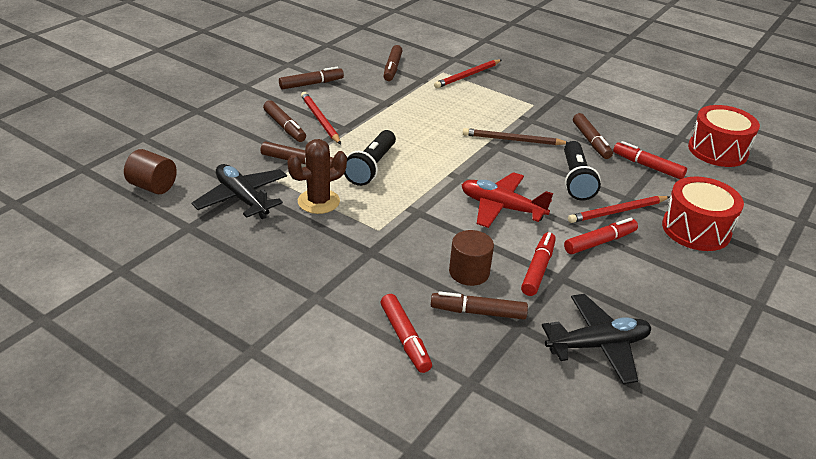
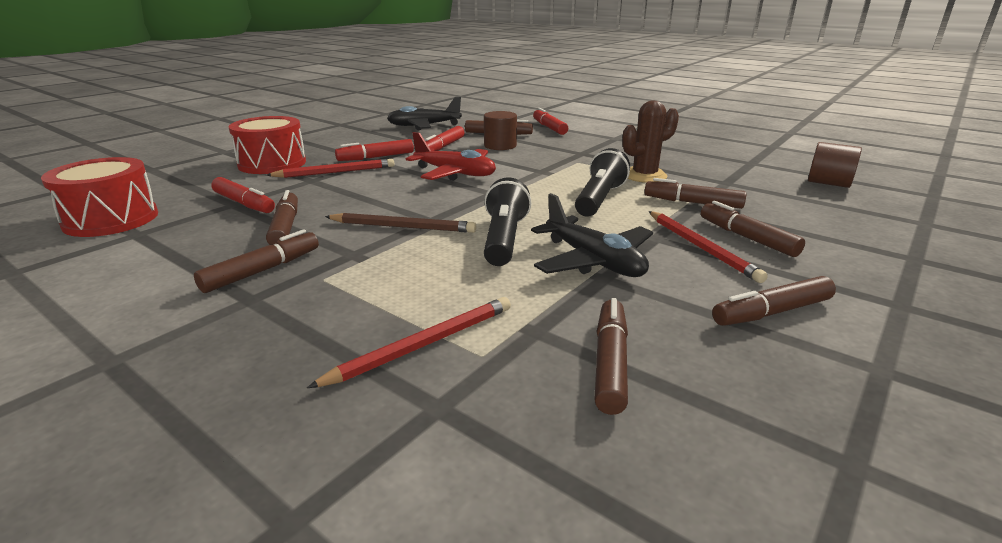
camera: 175 degrees left, 10 degrees down
black plane [192,164,287,219] -> black plane moved to [531,193,653,277]
black flashlight [564,141,601,201] -> black flashlight moved to [484,177,531,266]
none -> brown marker [194,229,319,293]

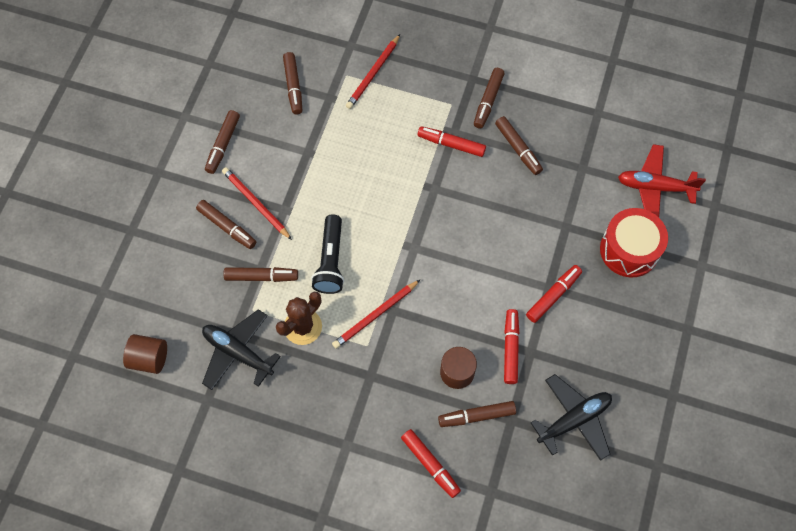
camera: 160 degrees right, 40 degrees up
red drum [41,157,158,237] -> none
red marker [211,177,275,213] -> red marker moved to [418,126,486,157]
red pencil [266,159,394,178] -> red pencil moved to [332,280,420,349]
brown pencil [325,213,476,233] -> none
red plane [406,132,496,181] -> red plane moved to [618,144,706,217]
black flashlight [484,177,531,266] -> none
black plane [531,193,653,277] -> black plane moved to [202,309,281,390]
brown marker [712,276,836,326] -> brown marker turned 150 degrees clockwise [205,110,240,174]

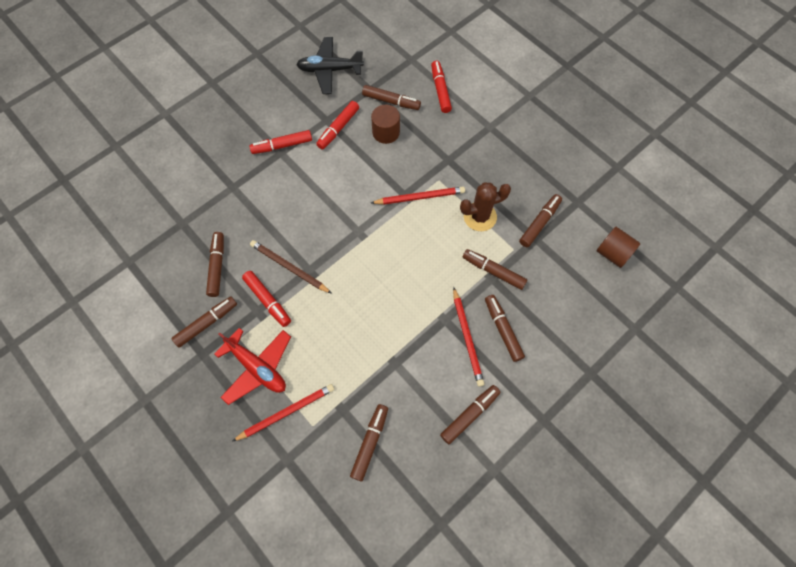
camera: 150 degrees left, 0 degrees up
black plane [202,309,281,390] -> brown marker [519,194,562,247]
black flashlight [311,214,344,294] -> none
red drum [600,208,668,277] -> none
red plane [618,144,706,217] -> red plane moved to [214,328,291,405]
none -> brown pencil [250,240,332,294]

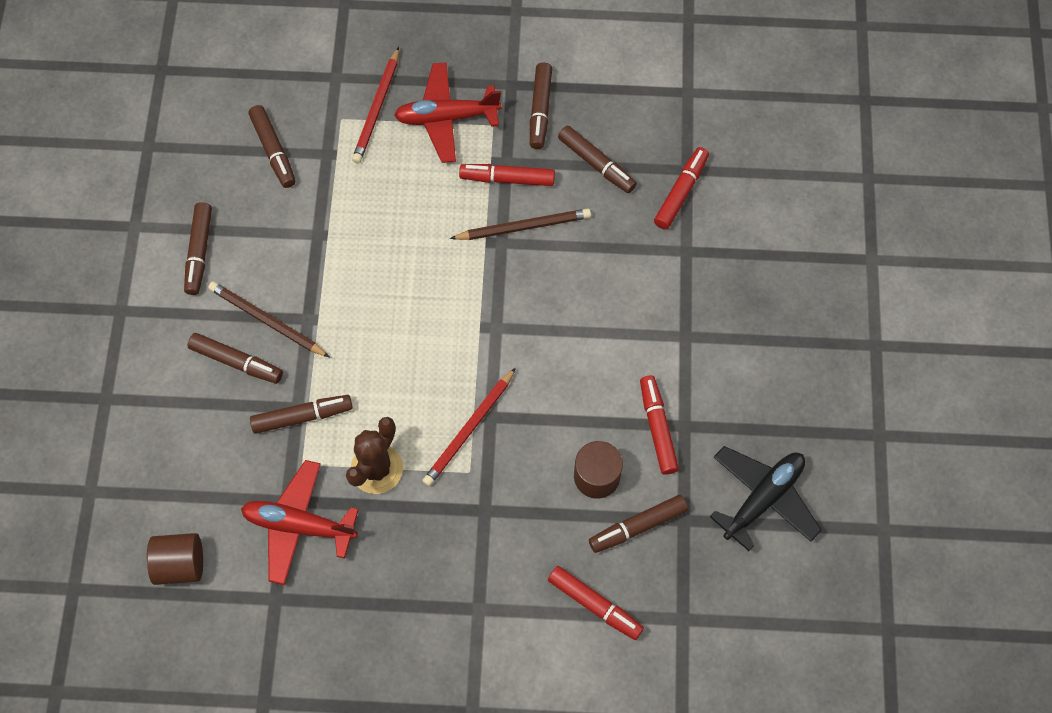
camera: 135 degrees right, 0 degrees up
red marker [249,130,312,154] -> red marker moved to [654,147,709,229]
red pencil [453,287,484,387] -> brown pencil [208,281,329,357]
brown marker [519,194,562,247] -> red plane [241,460,359,585]

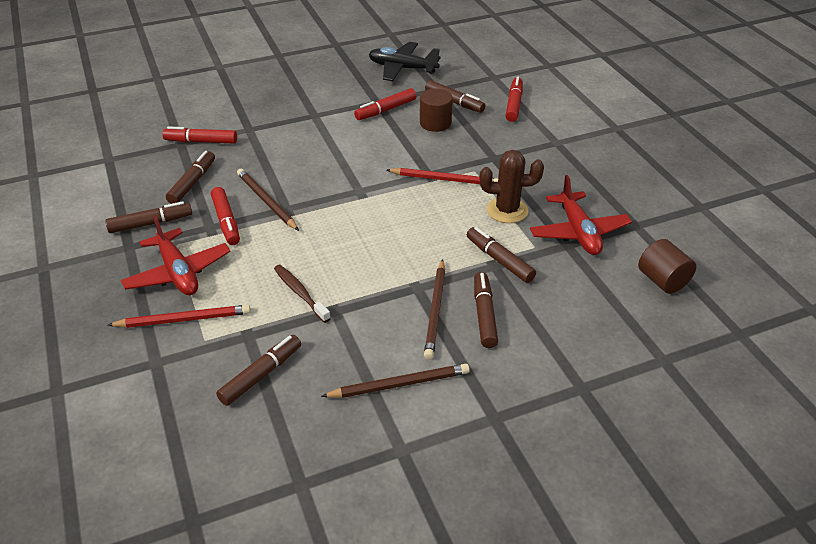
camera: 115 degrees left, 25 degrees down
brown marker [184,202,212,295] -> brown pencil [321,364,470,398]
none -> brown toothbrush [274,265,331,323]

